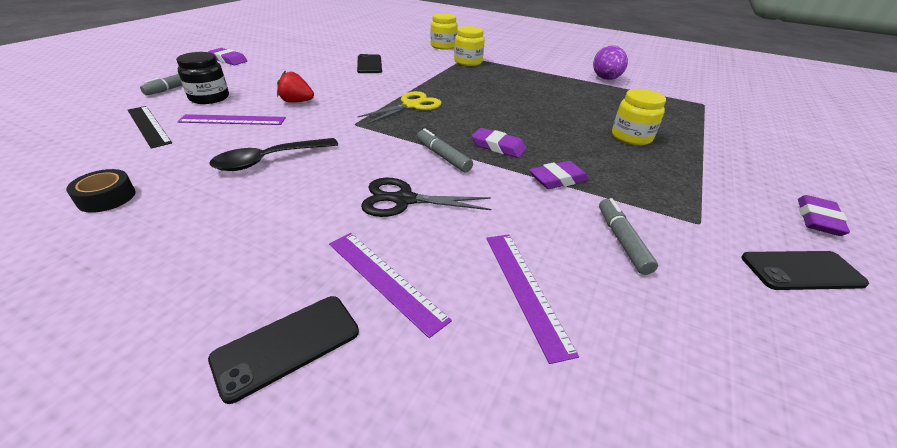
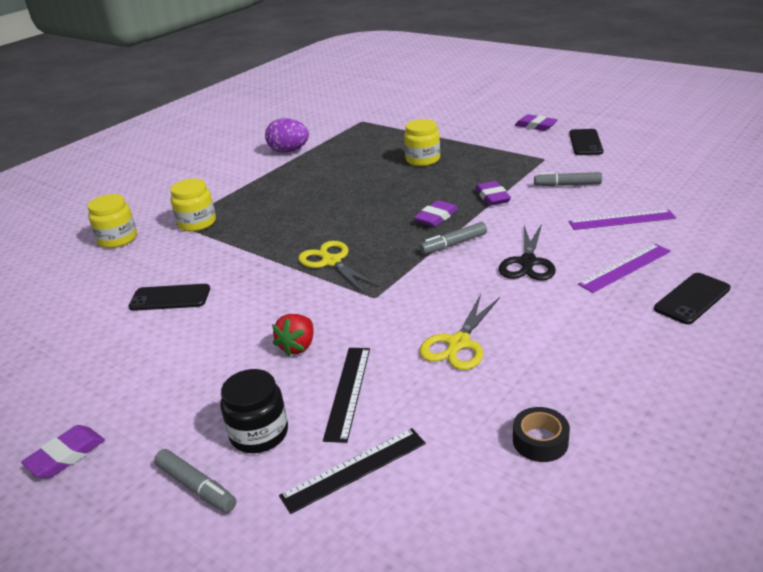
camera: 75 degrees left, 5 degrees down
purple ruler [177,114,286,125] -> black ruler [323,348,370,443]
black phone [208,296,359,404] -> black phone turned 75 degrees clockwise [654,273,731,324]
black spoon [209,138,338,171] -> yellow scissors [419,294,500,370]

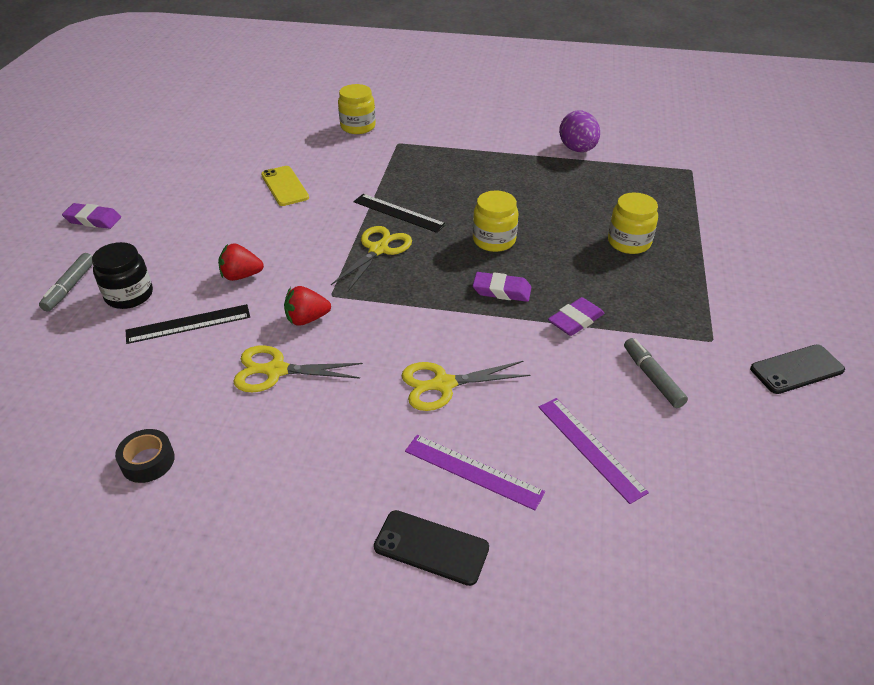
camera: 60 degrees right, 10 degrees up
black phone [128,284,210,311] -> yellow phone [261,166,309,206]
yellow jar [170,179,216,232] -> yellow jar moved to [473,190,518,252]
black ruler [279,428,426,514] -> black ruler moved to [353,194,446,233]
grey marker [419,222,487,254] -> none
black scissors [499,224,556,281] -> yellow scissors [401,361,530,411]
purple eraser [515,114,558,131] -> none
none -> red strawberry [284,286,331,326]

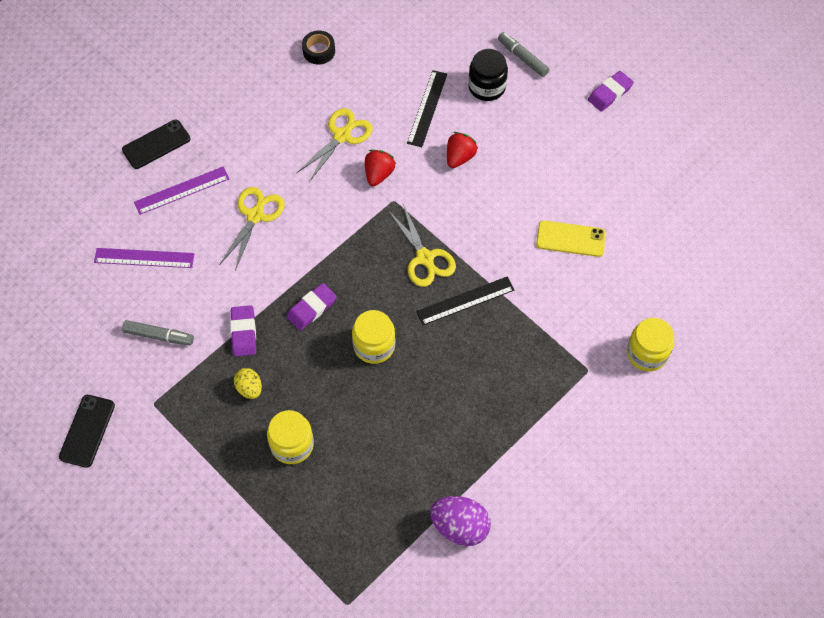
camera: 125 degrees right, 20 degrees up
none -> yellow egg [234,368,262,399]

